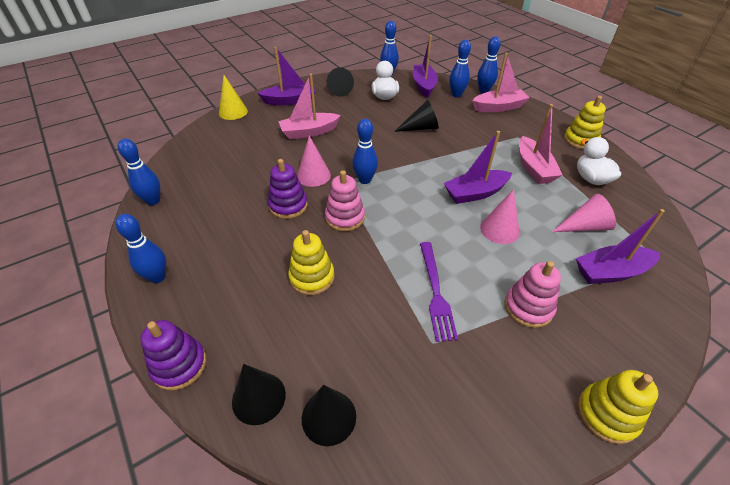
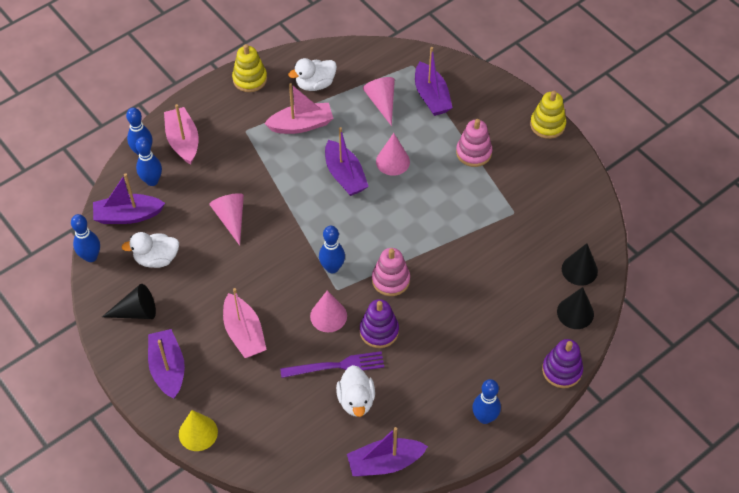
camera: 95 degrees left, 10 degrees up
blue bowling pin [118,139,160,205] -> purple boat [347,427,428,476]
yellow stacking toy [288,230,335,295] -> none
black cone [394,100,439,132] -> pink cone [210,193,244,246]
purple fork [420,242,458,342] -> purple fork moved to [280,351,384,378]
none -> white duck [336,365,375,417]

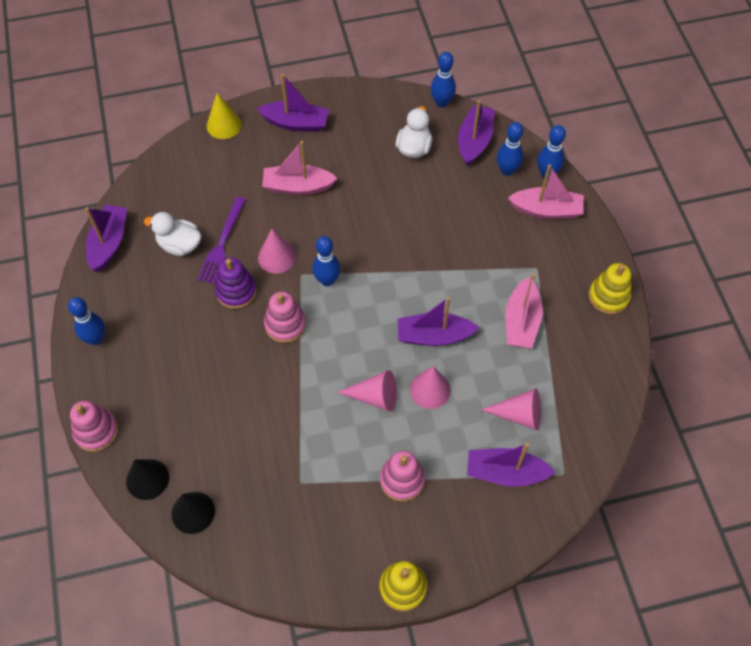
camera: 115 degrees right, 5 degrees up
black cone [102,284,156,319] -> none
pink cone [210,193,244,246] -> pink cone moved to [337,370,397,412]
white duck [288,58,337,91] -> none
purple stacking toy [542,339,583,388] -> pink stacking toy [70,401,118,452]

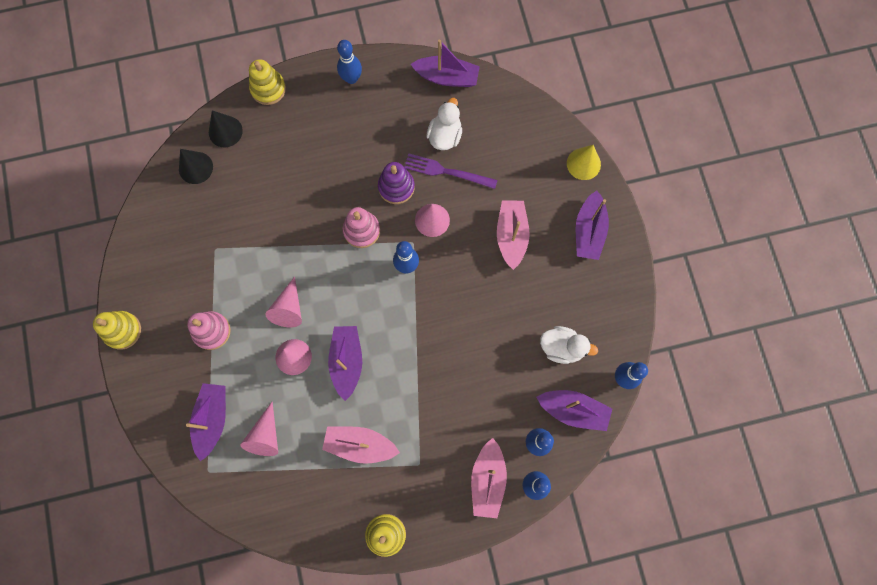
camera: 90 degrees right, 15 degrees up
pink stacking toy [70,401,118,452] -> yellow stacking toy [249,59,286,105]

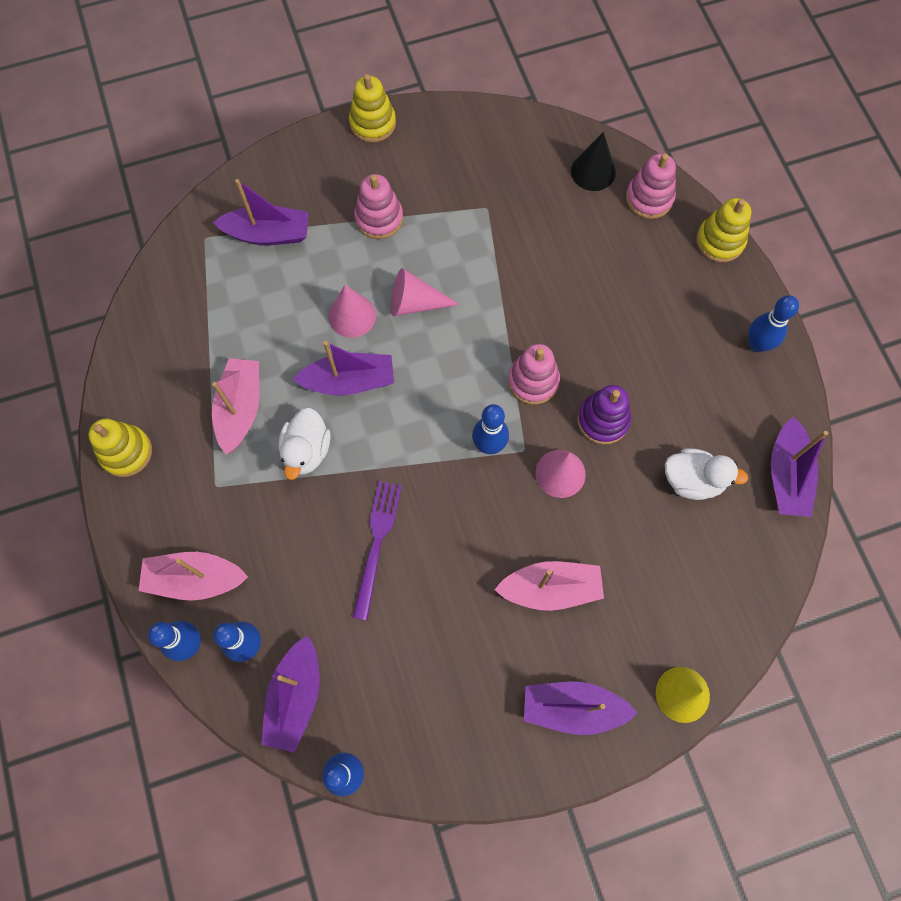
camera: 85 degrees right, 5 degrees down
black cone [209,110,243,147] -> pink stacking toy [626,153,676,219]
pink cone [240,402,278,456] -> none
purple fork [404,153,497,189] -> purple fork moved to [353,481,402,621]
white duck [540,326,598,364] -> white duck moved to [278,407,331,480]

